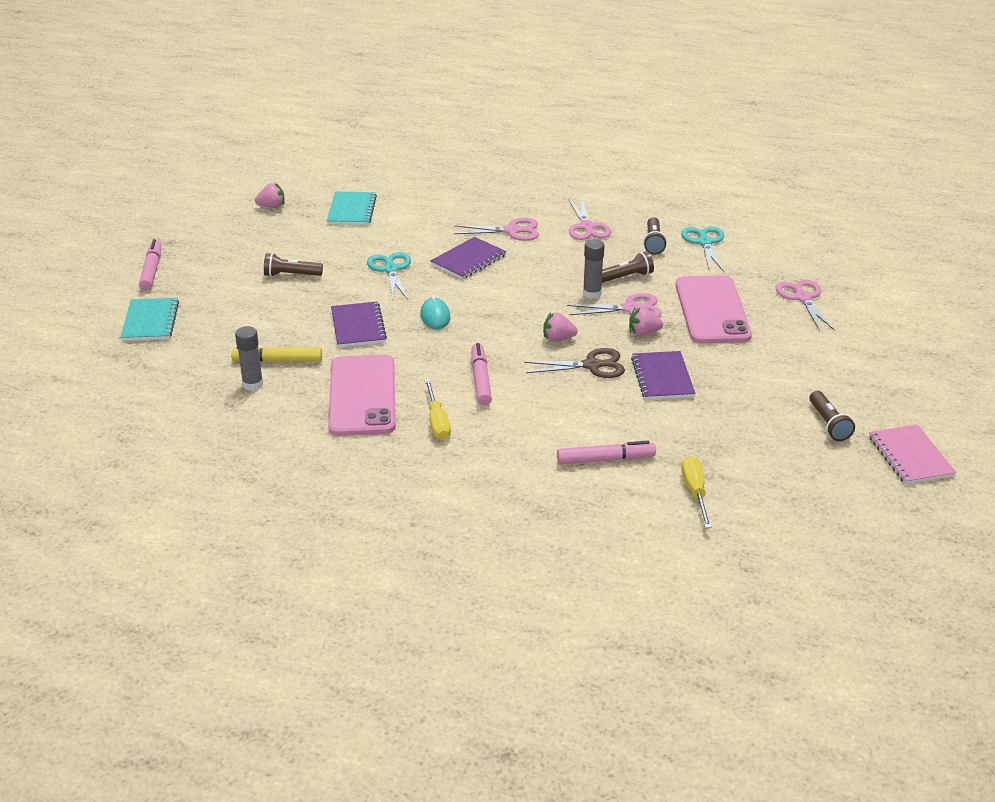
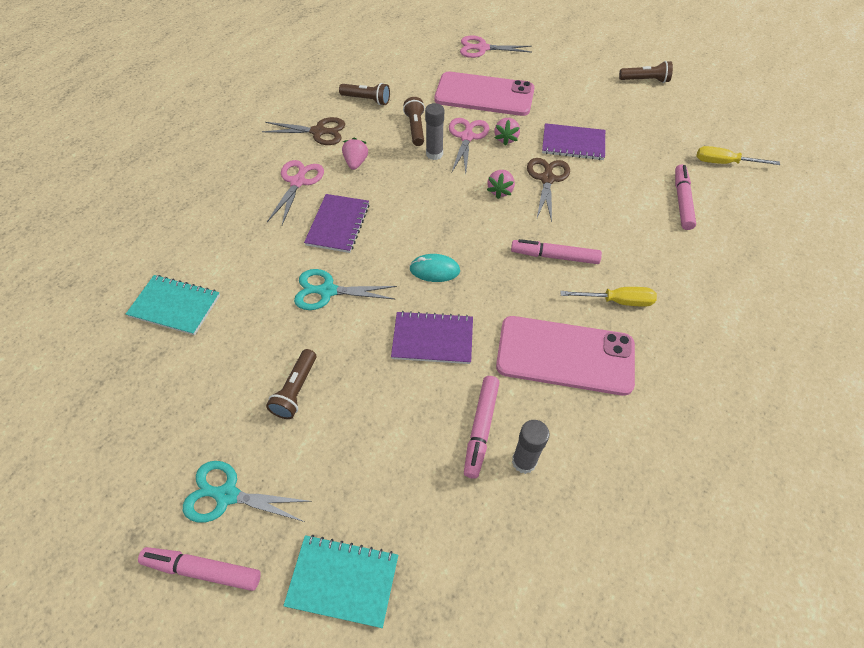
camera: 75 degrees left, 20 degrees up
yellow marker [231,347,322,362] -> pink marker [464,376,500,479]
pink strawberry [255,183,285,208] -> pink strawberry moved to [342,138,368,170]
purple notebook [430,237,506,280] -> purple notebook turned 45 degrees clockwise [304,194,370,253]
pink scissors [568,199,611,240] -> brown scissors [262,117,345,145]
turquoise scissors [681,226,724,272] -> turquoise scissors moved to [183,461,312,523]
pink notebook [869,424,956,485] -> none

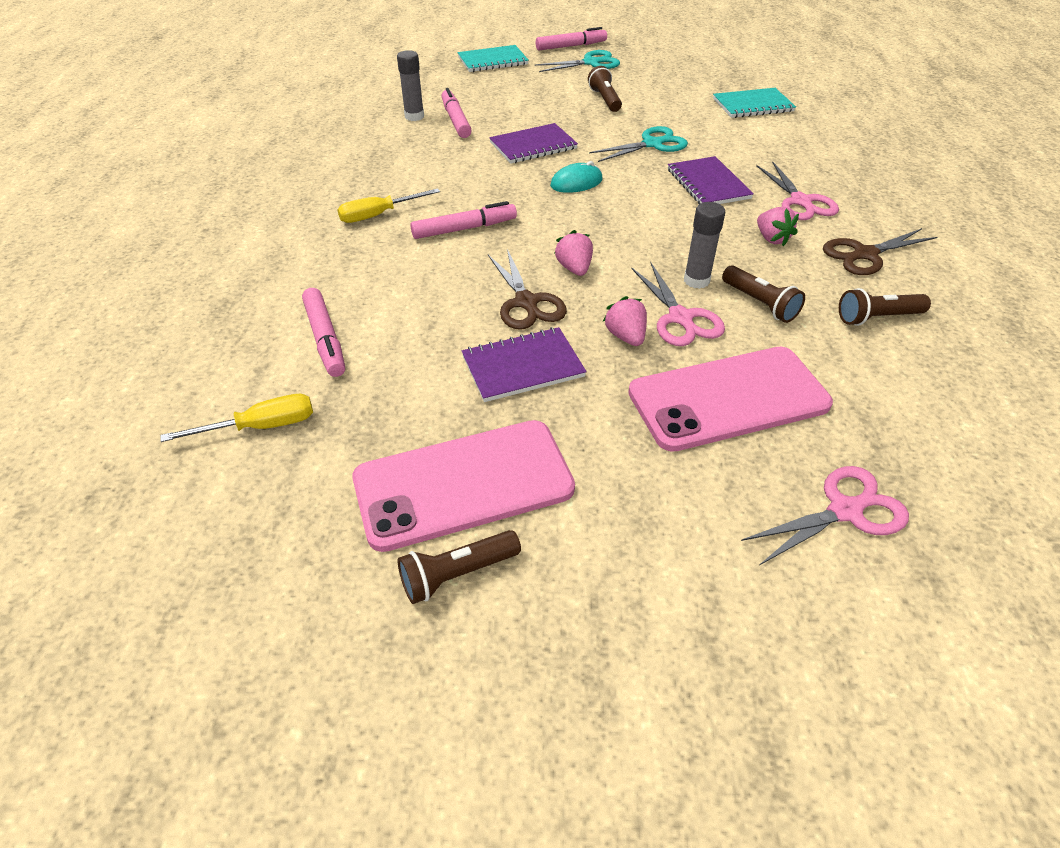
camera: 150 degrees right, 10 degrees down
pink phone [496,316,635,396] -> pink phone moved to [352,420,575,552]

